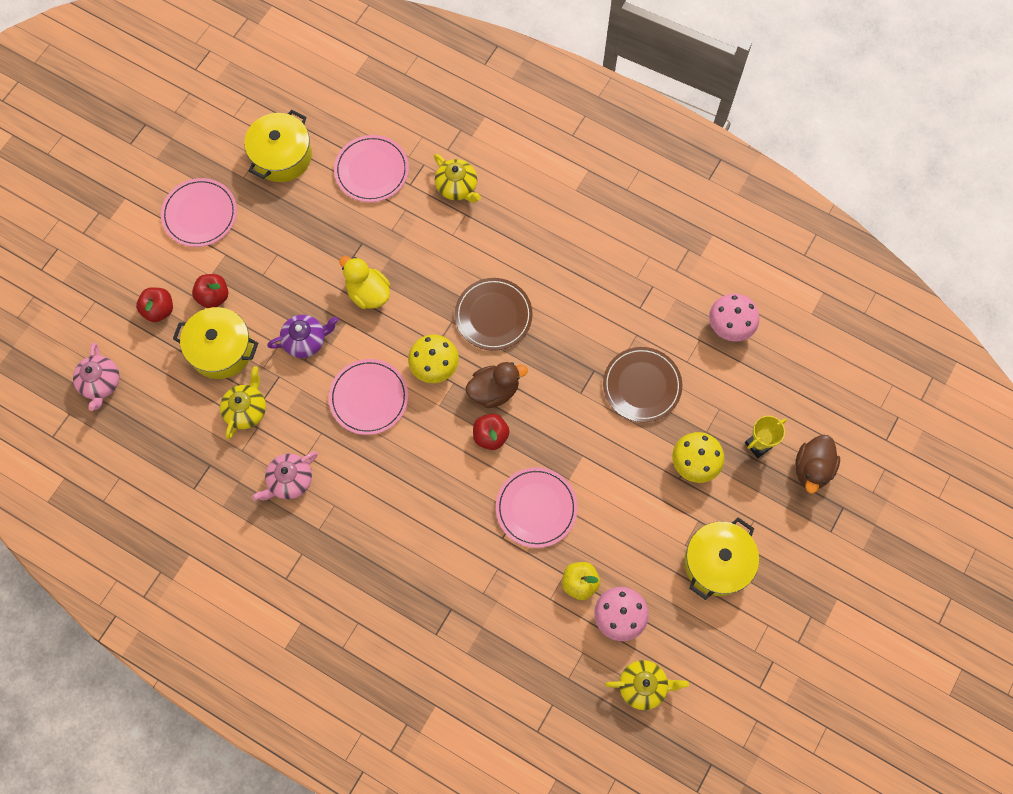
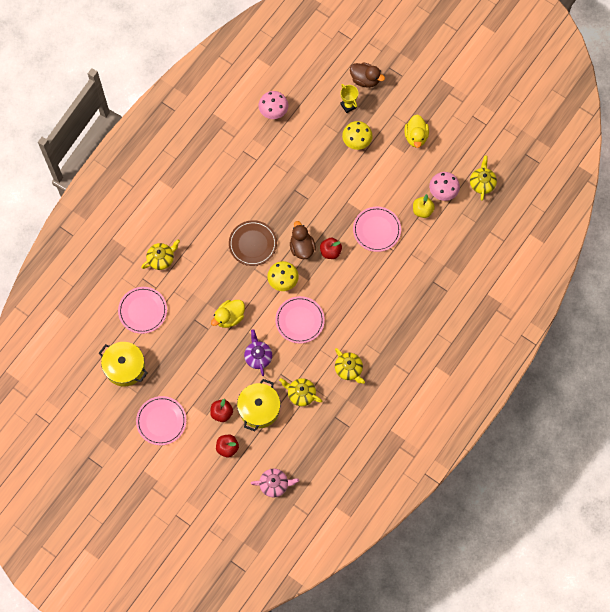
camera: 85 degrees left, 0 degrees up
pink teapot [252,451,318,500] -> yellow teapot [335,348,365,384]
brown plate [603,347,682,422] -> none
yellow pot [684,517,759,600] -> yellow duck [404,115,429,148]

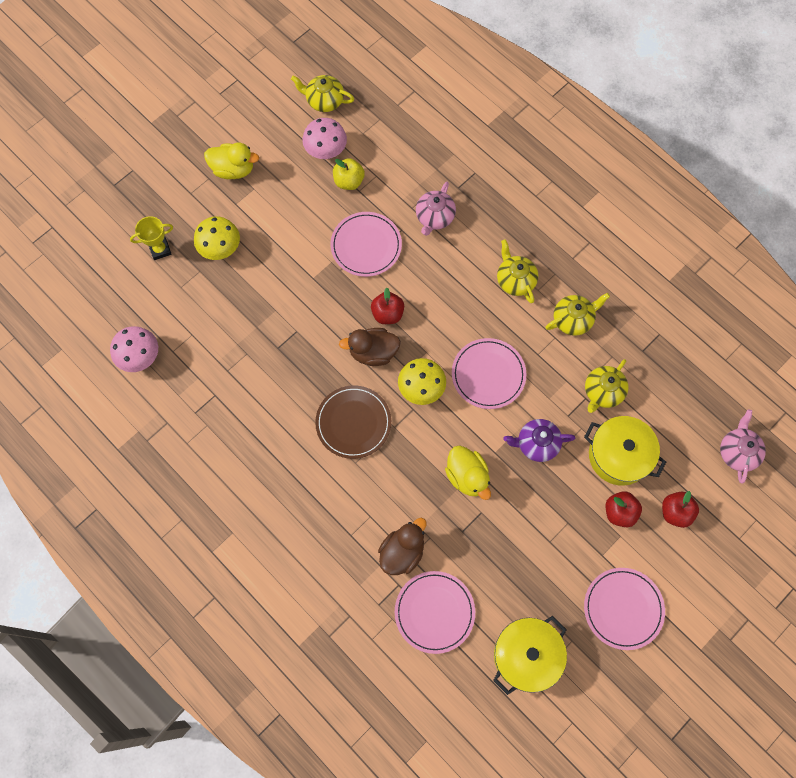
camera: 80 degrees left, 0 degrees up
yellow teapot [141,239,180,270] -> yellow teapot moved to [497,239,539,303]
brown duck [350,62,385,88] -> brown duck moved to [378,518,426,575]
none -> pink teapot [416,182,456,236]

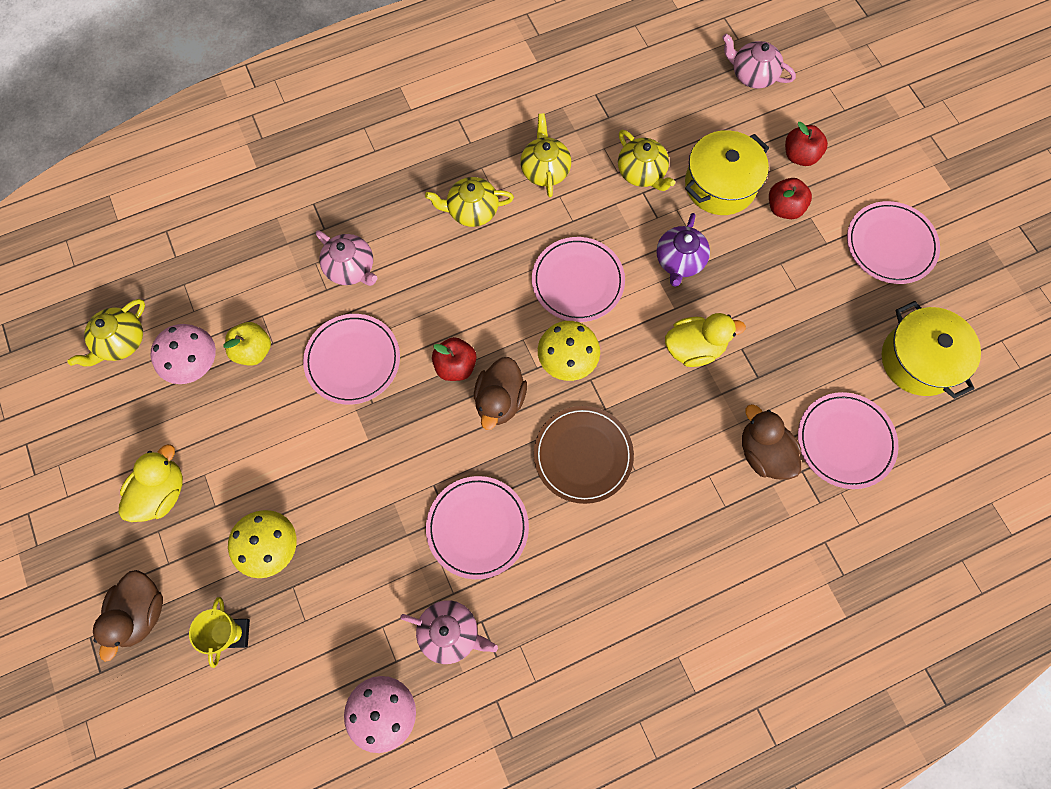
camera: 70 degrees left, 0 degrees up
none -> brown duck [93,570,163,662]
none -> pink teapot [400,600,498,664]
none -> pink plate [426,476,529,579]

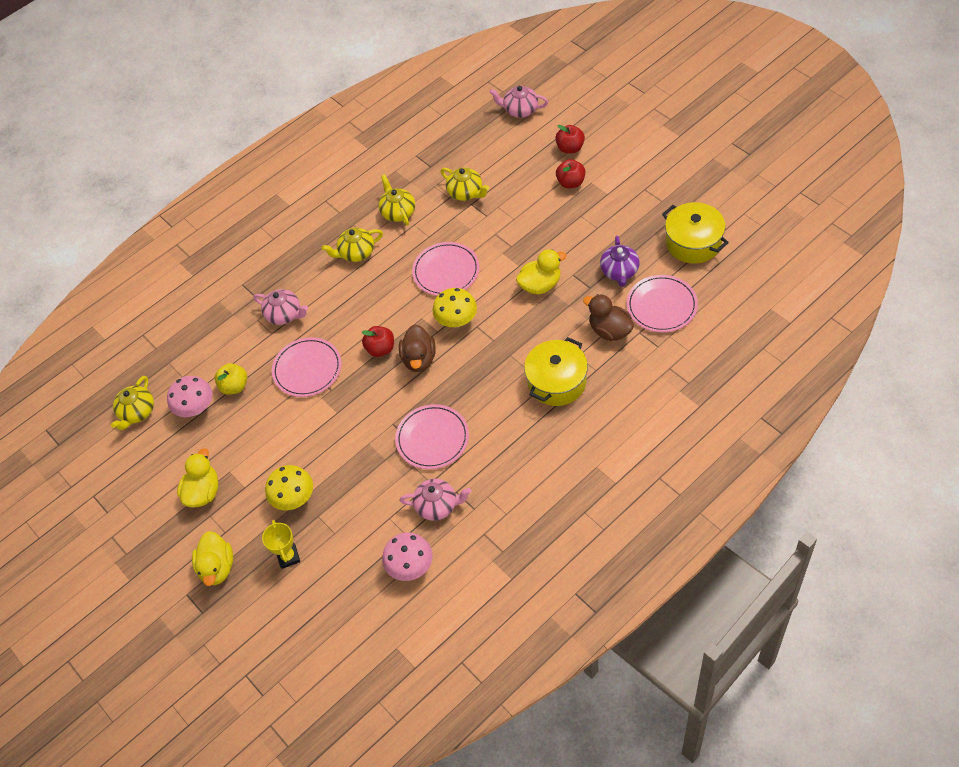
camera: 10 degrees left, 15 degrees down
brown duck [93,570,163,662] -> yellow duck [192,531,233,586]
brown plate [534,406,634,504] -> none
purple teapot [656,213,710,287] -> purple teapot moved to [600,236,639,287]
yellow pot [685,130,769,215] -> yellow pot moved to [524,337,588,406]
pink plate [847,201,940,284] -> none

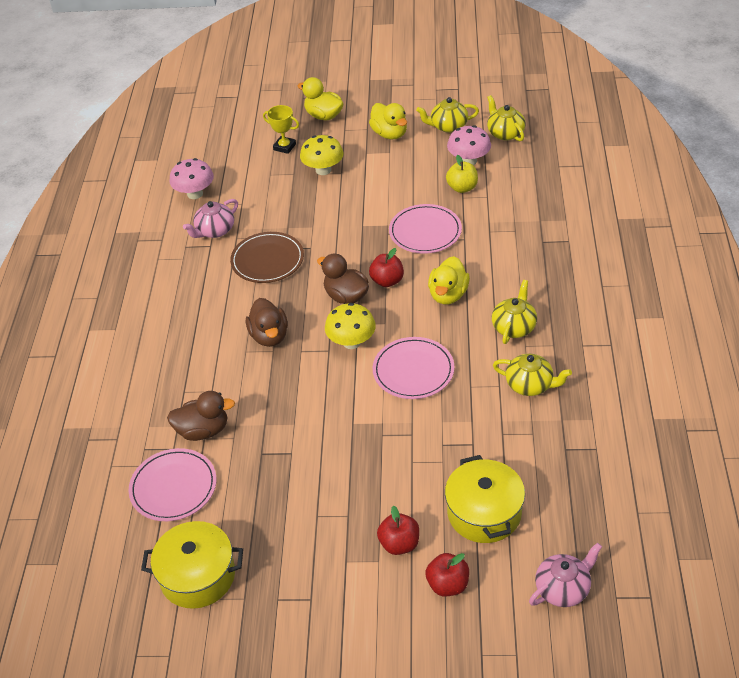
camera: 130 degrees right, 10 degrees down
pink teapot [253,289,308,325] -> none
pink plate [395,404,469,469] -> brown plate [230,232,304,283]
yellow teapot [441,168,489,201] -> yellow teapot moved to [416,97,479,133]
yellow duck [516,249,566,294] -> yellow duck moved to [428,256,470,304]
yellow pot [524,337,588,406] -> yellow pot moved to [445,455,525,543]
purple teapot [600,236,639,287] -> none
none -> brown duck [246,298,288,347]

